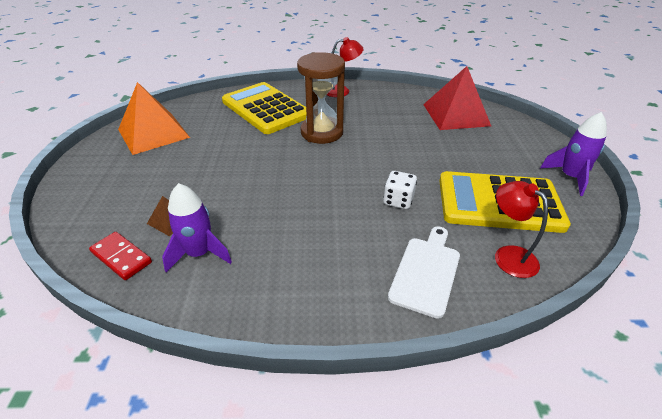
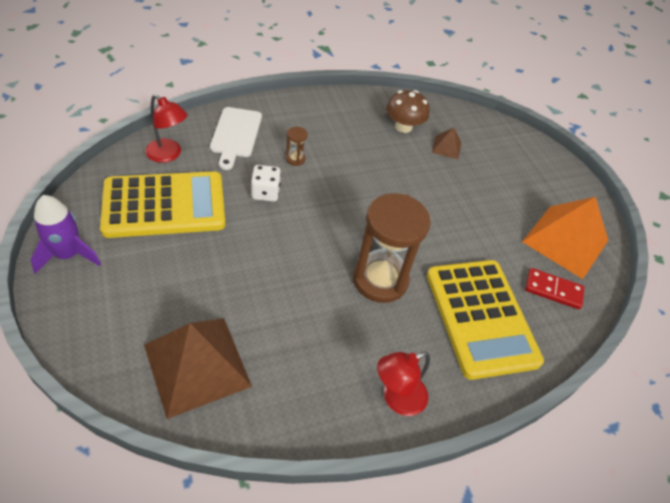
camera: 155 degrees right, 10 degrees up
red domino [89,232,152,280] -> red domino moved to [525,268,584,309]
purple rocket [162,183,232,272] -> brown mushroom [386,90,429,133]
yellow calculator [222,82,306,134] -> yellow calculator turned 45 degrees clockwise [427,260,544,380]
red pyramid [423,66,491,130] -> brown pyramid [144,318,252,419]
none -> brown hourglass [286,127,308,166]

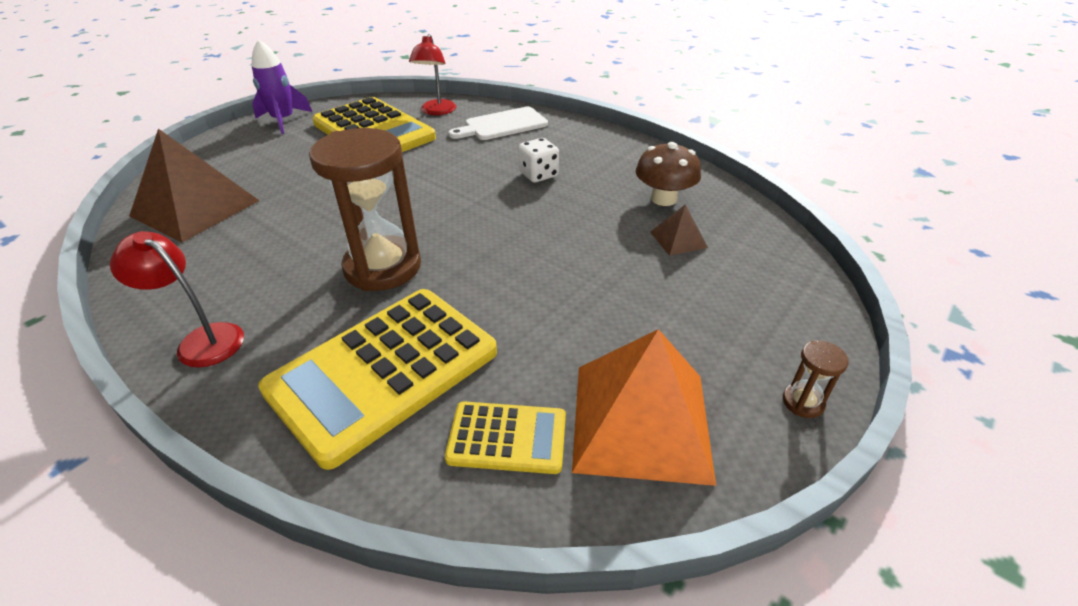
camera: 65 degrees right, 10 degrees down
white dice [251,165,281,202] -> white dice moved to [518,138,559,182]
brown hourglass [286,127,308,166] -> brown hourglass moved to [783,340,849,418]
red domino [525,268,584,309] -> yellow calculator [445,401,566,474]

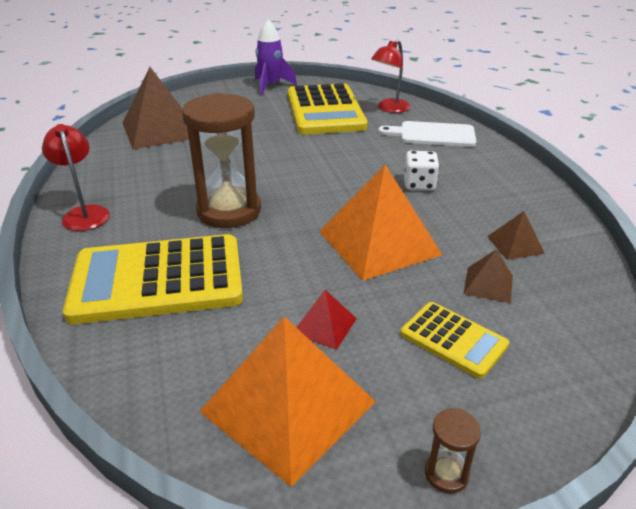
camera: 35 degrees right, 5 degrees down
yellow calculator [445,401,566,474] -> yellow calculator moved to [400,302,510,379]
brown mushroom [636,142,701,206] -> brown pyramid [487,211,545,260]
none -> red pyramid [296,290,357,350]
none -> orange pyramid [319,165,442,281]

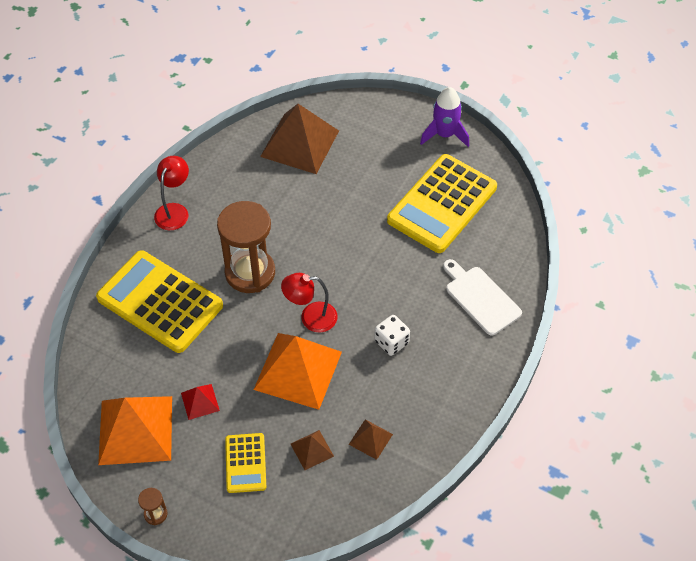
camera: 45 degrees right, 20 degrees up
red lamp [371,40,411,113] -> red lamp moved to [281,273,338,332]

